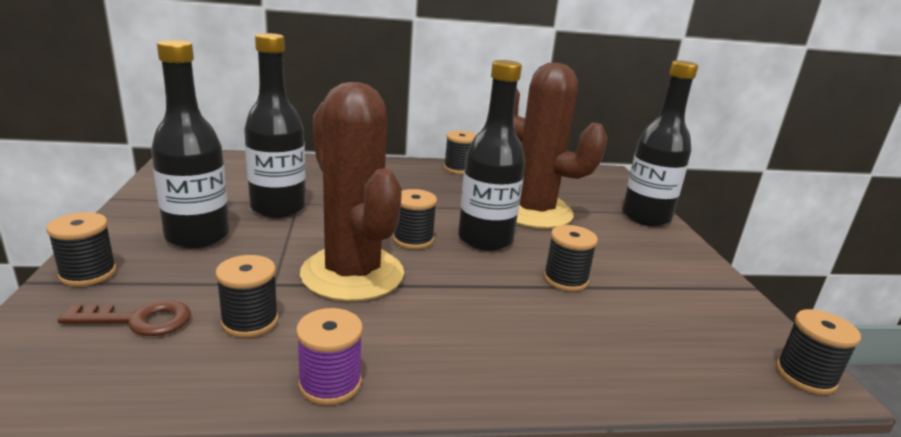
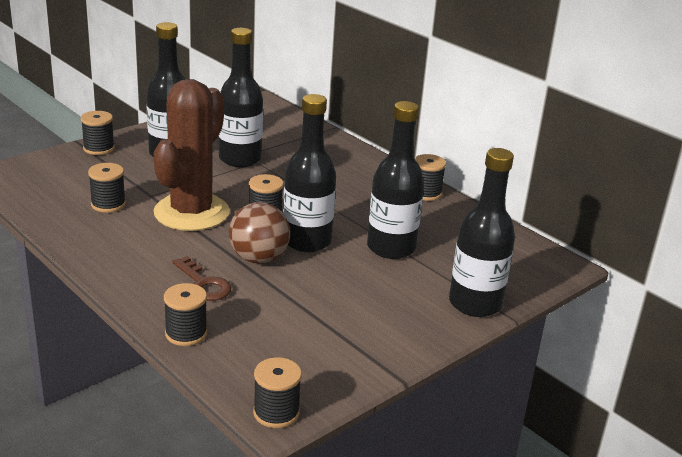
camera: 55 degrees right, 5 degrees up
brown key [58,300,191,336] -> brown key moved to [172,256,232,301]
purple spool [296,308,363,405] -> none
brown cactus [514,63,607,229] -> black bottle [367,101,424,259]
black spool [544,225,598,291] -> black spool moved to [164,283,207,346]
none -> brown ball [229,202,290,264]

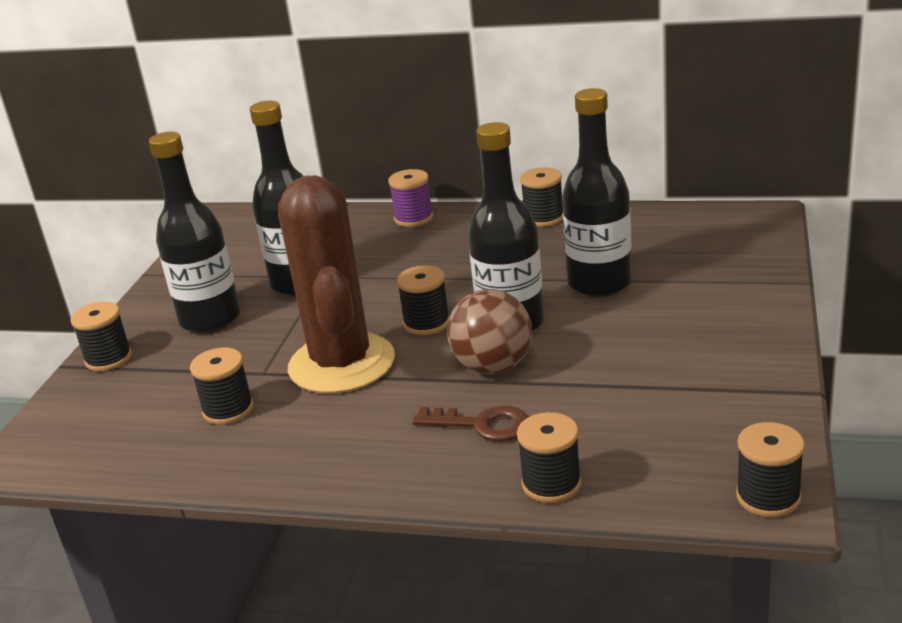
camera: 30 degrees left, 0 degrees up
black bottle [449,148,515,317] -> none
none -> purple spool [388,169,433,227]

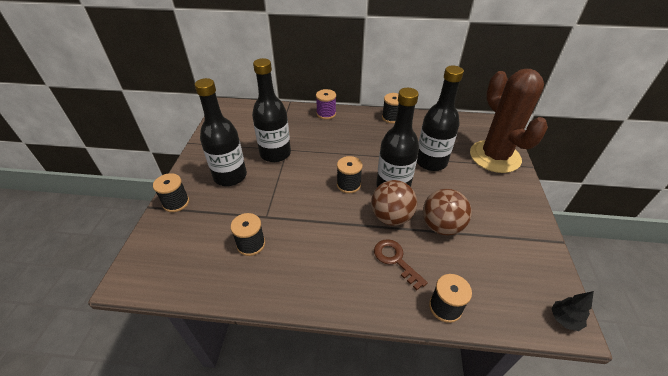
camera: 10 degrees left, 15 degrees up
brown cactus [278,175,395,393] -> brown cactus moved to [470,69,548,173]
brown key [412,405,528,441] -> brown key turned 135 degrees counterclockwise [374,239,428,290]
black spool [736,422,805,517] -> black tree [551,291,594,331]
none -> brown ball [423,189,472,235]

